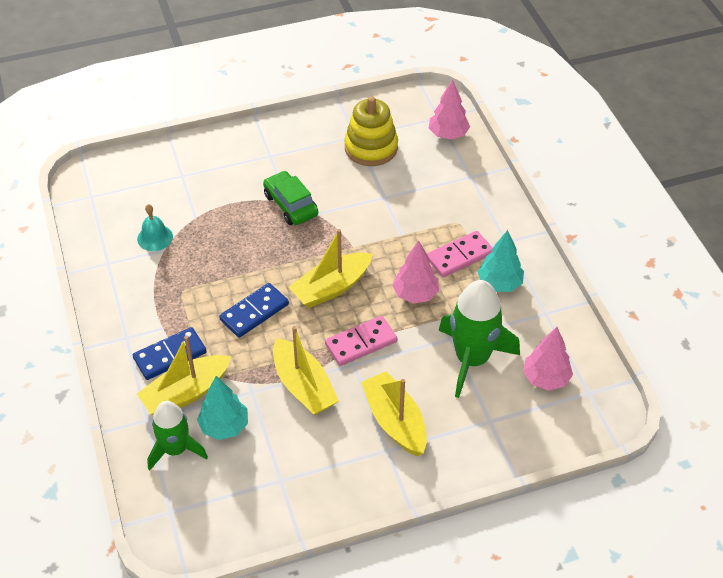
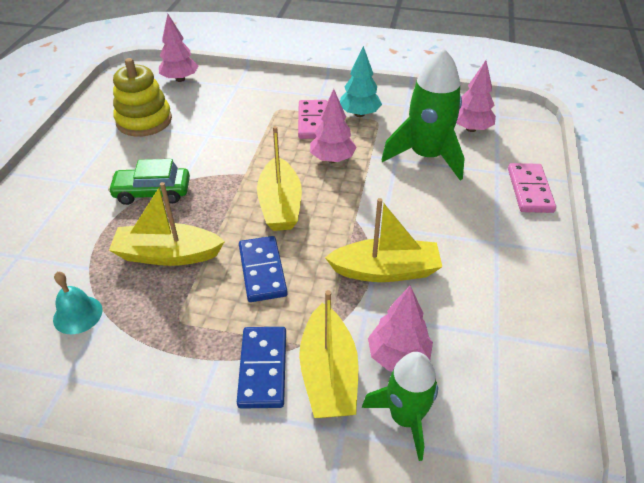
camera: 60 degrees left, 5 degrees down
turquoise tree [197,376,248,440] -> pink tree [368,286,433,372]
pink domino [325,316,397,366] -> pink domino moved to [508,163,556,213]
yellow boat [361,371,427,456] -> yellow boat moved to [109,182,225,266]

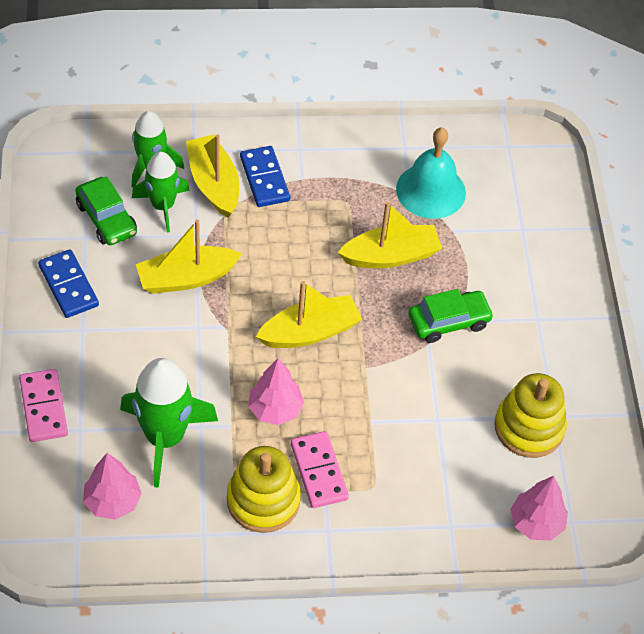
camera: 160 degrees right, 10 degrees up
turquoise bell [53,272,103,334] -> turquoise bell [396,128,466,219], size x1.76
blue domino [239,236,287,302] -> blue domino moved to [38,249,99,318]
yellow boat [257,126,302,231] -> yellow boat turned 90 degrees clockwise [256,281,362,348]
turquoise tree [340,46,382,117] -> yellow stacking toy [227,446,301,533]
pink tree [368,286,433,372] -> green rocket [132,152,190,233]
none -> green car [75,177,137,245]

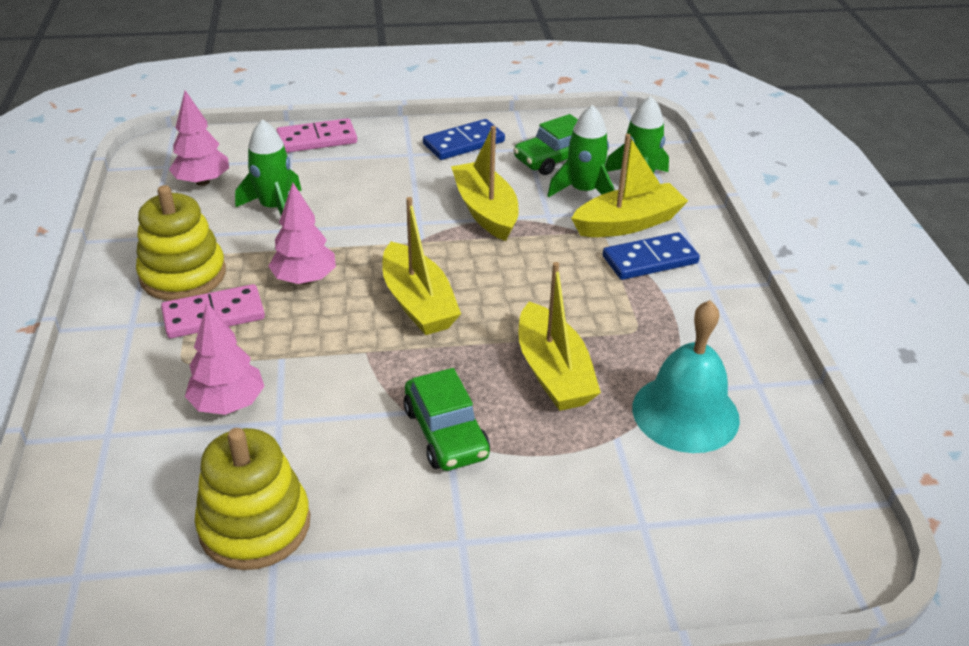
camera: 90 degrees right, 15 degrees down
green rocket [120,358,218,488] -> green rocket [235,119,302,215], size x0.65
pink tree [510,476,568,541] -> pink tree moved to [185,302,265,415]

